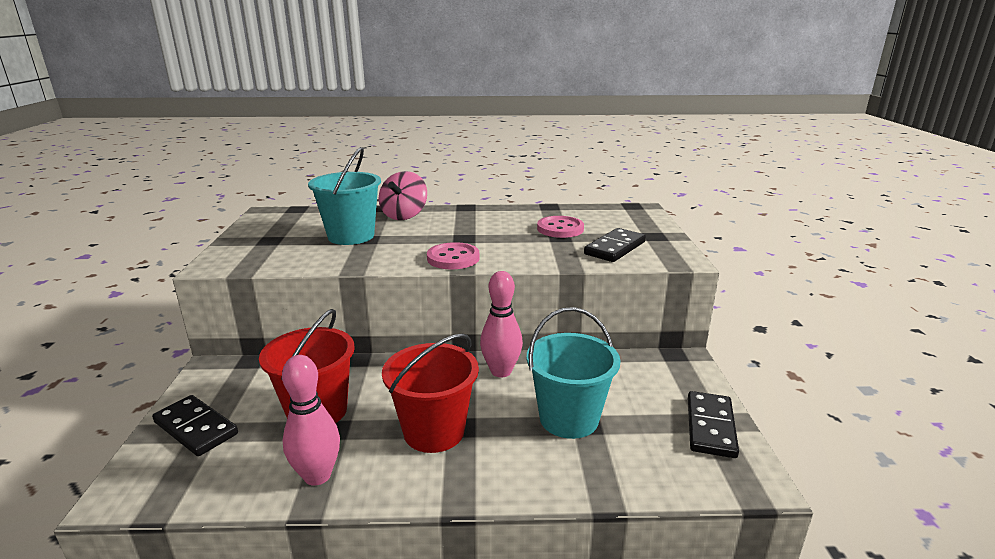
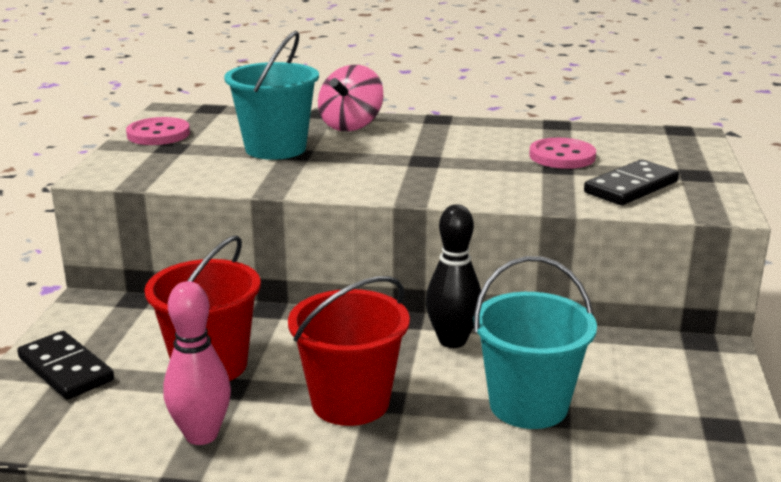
camera: 10 degrees right, 0 degrees up
pink button [427,242,479,269] -> pink button moved to [126,117,190,145]
pink bowling pin [480,271,523,377] -> black bowling pin [426,204,481,348]
black domino [688,391,739,458] -> none

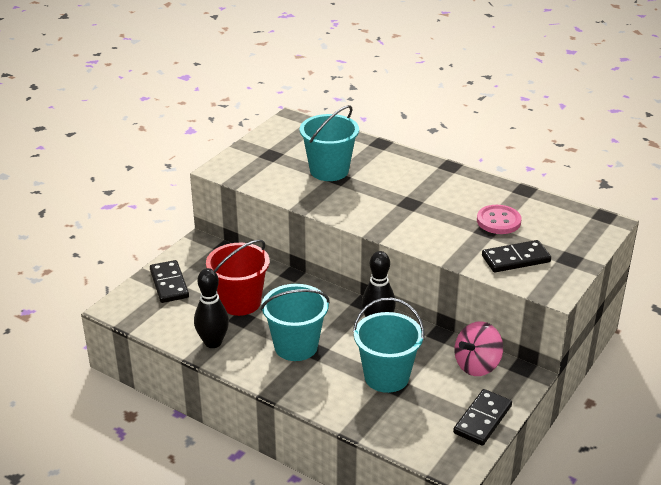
camera: 25 degrees right, 10 degrees up
pink button [126,117,190,145] -> none
pink bowling pin [163,281,231,445] -> black bowling pin [194,268,229,348]
red bucket [288,276,410,426] -> turquoise bucket [261,284,330,361]
pink spinning top [318,65,383,131] -> pink spinning top moved to [454,321,503,376]
none -> black domino [453,389,512,446]

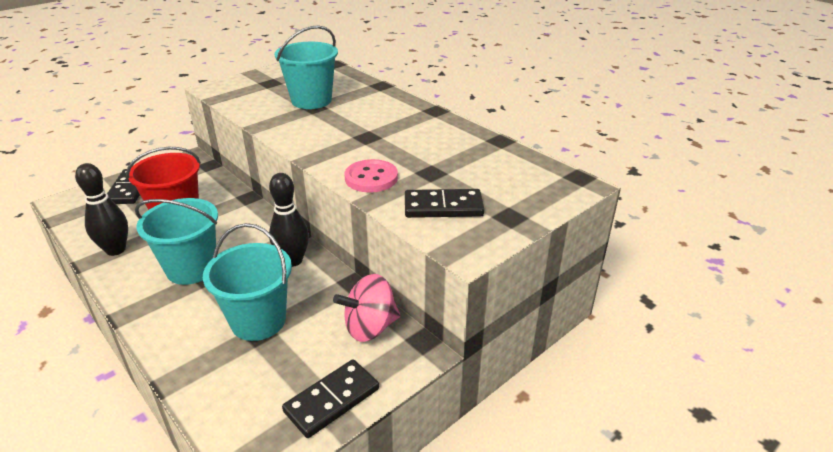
camera: 15 degrees right, 0 degrees up
pink button [477,205,522,234] -> pink button moved to [345,159,398,192]

